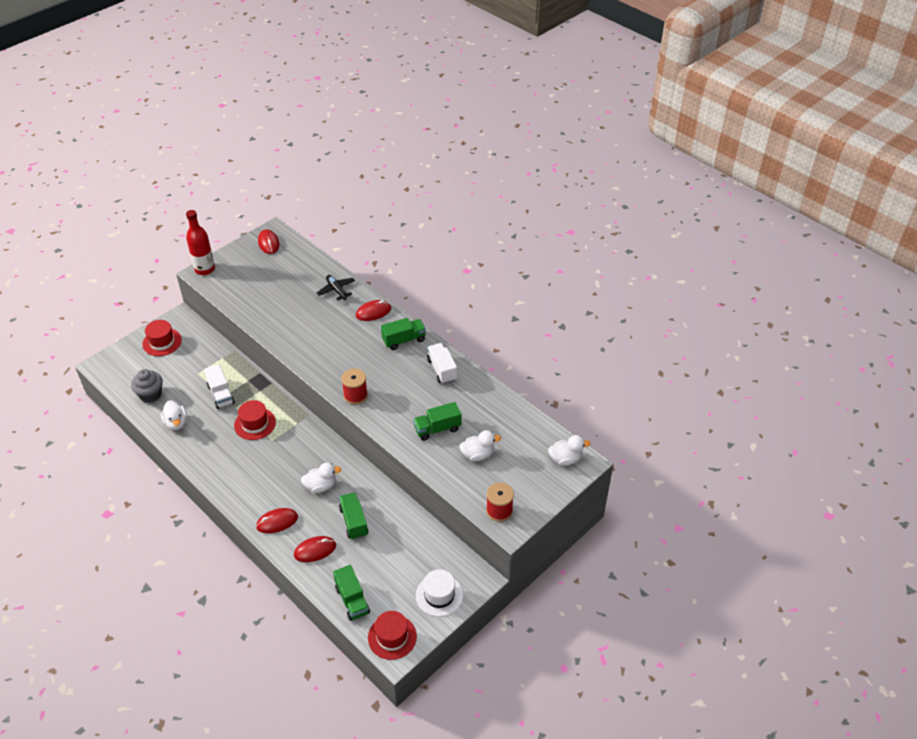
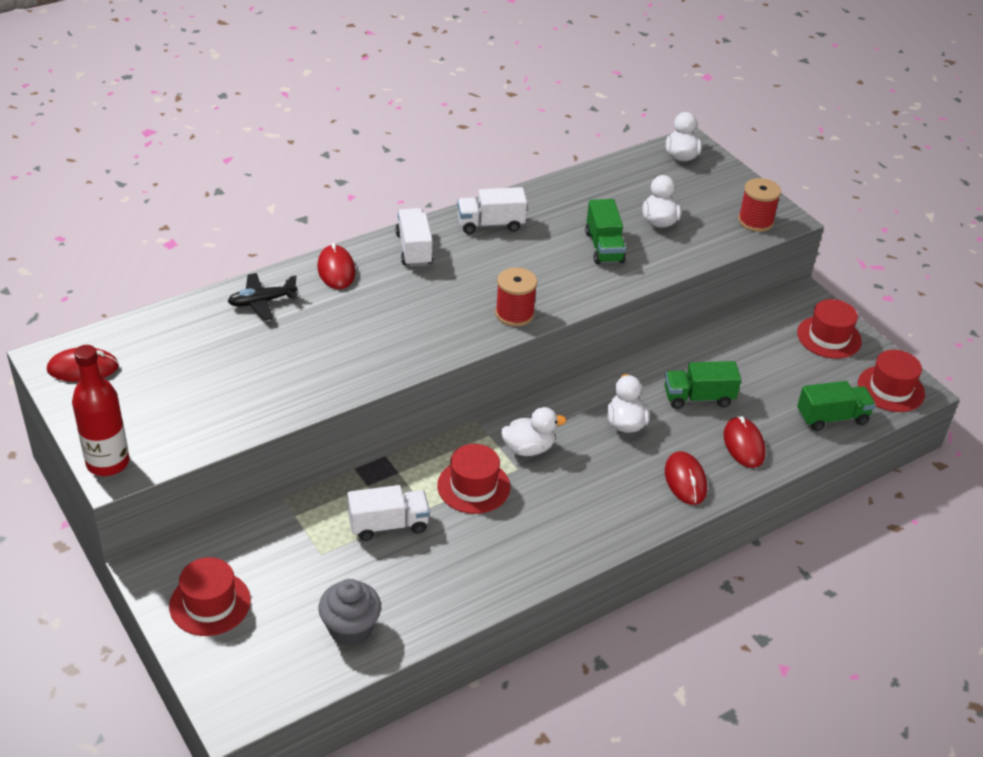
camera: 80 degrees left, 5 degrees down
white duck [161,400,187,430] -> white duck moved to [501,407,567,456]
green truck [381,318,426,350] -> white truck [395,208,433,267]
white hat [416,569,463,617] -> red hat [797,299,862,359]

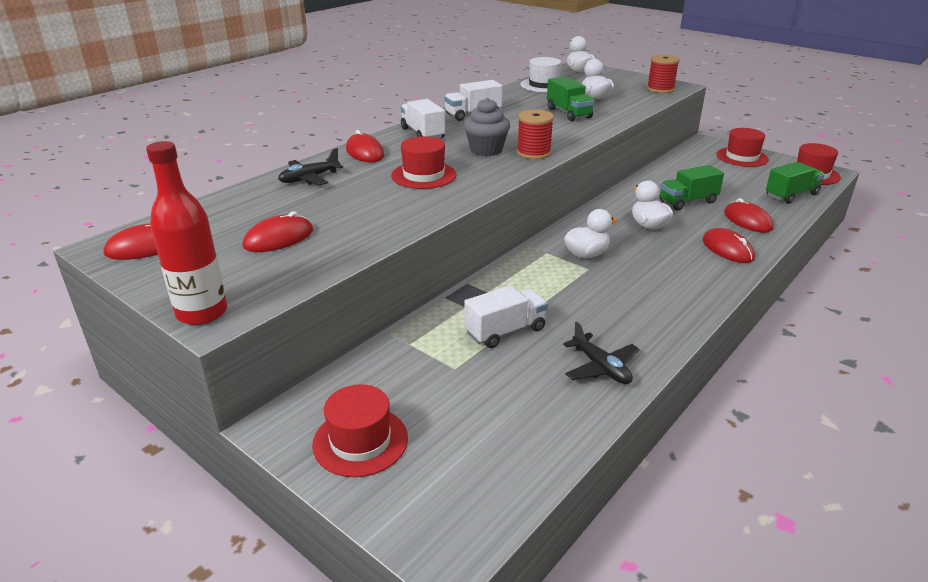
camera: 15 degrees left, 10 degrees down
grey cupcake [318,579,381,646] -> grey cupcake moved to [464,98,510,156]
red hat [437,444,510,514] -> red hat moved to [391,136,457,189]
none -> red mouse [242,211,313,252]
none -> white hat [520,57,562,92]
none -> black plane [563,321,640,384]

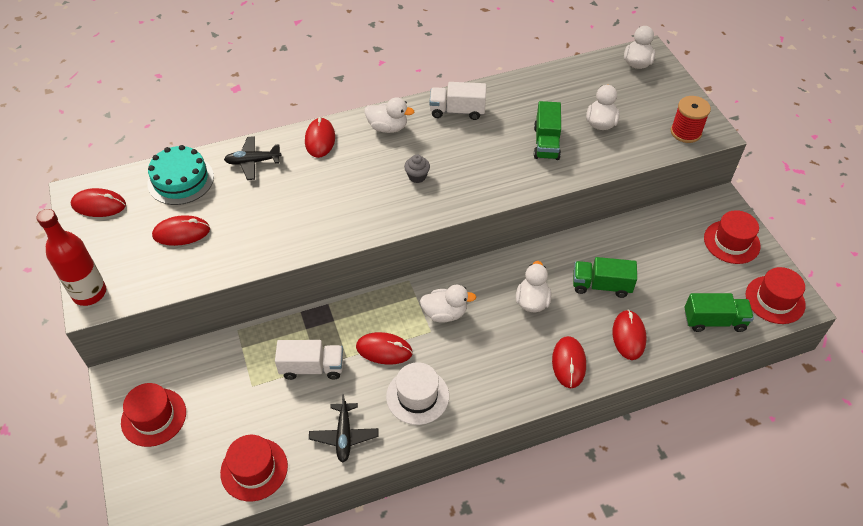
camera: 30 degrees right, 20 degrees up
red hat [391,136,457,189] -> red hat moved to [220,435,288,501]
white truck [401,99,445,138] -> white duck [364,97,414,133]
grey cupcake [464,98,510,156] -> grey cupcake [404,154,430,183], size x0.59
red spool [517,110,554,159] -> none
white hat [520,57,562,92] -> white hat moved to [386,362,449,425]
none -> turquoise cake [148,145,214,205]
none -> red mouse [356,332,413,365]

